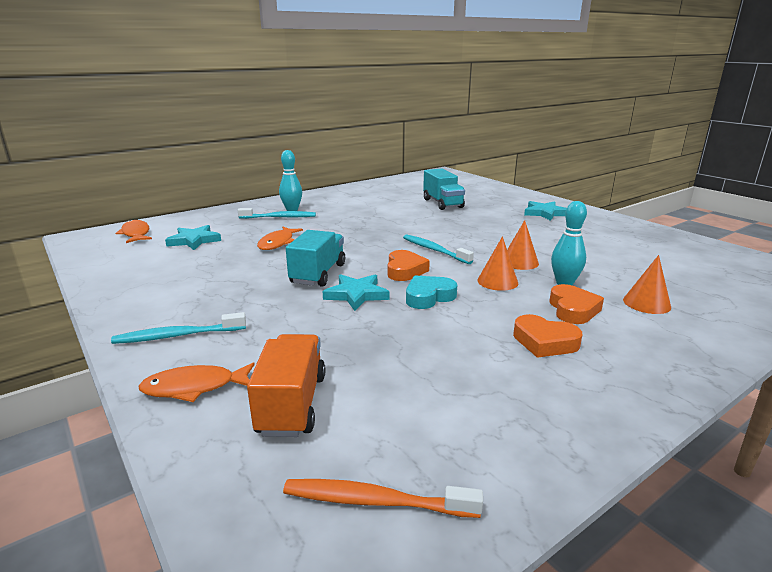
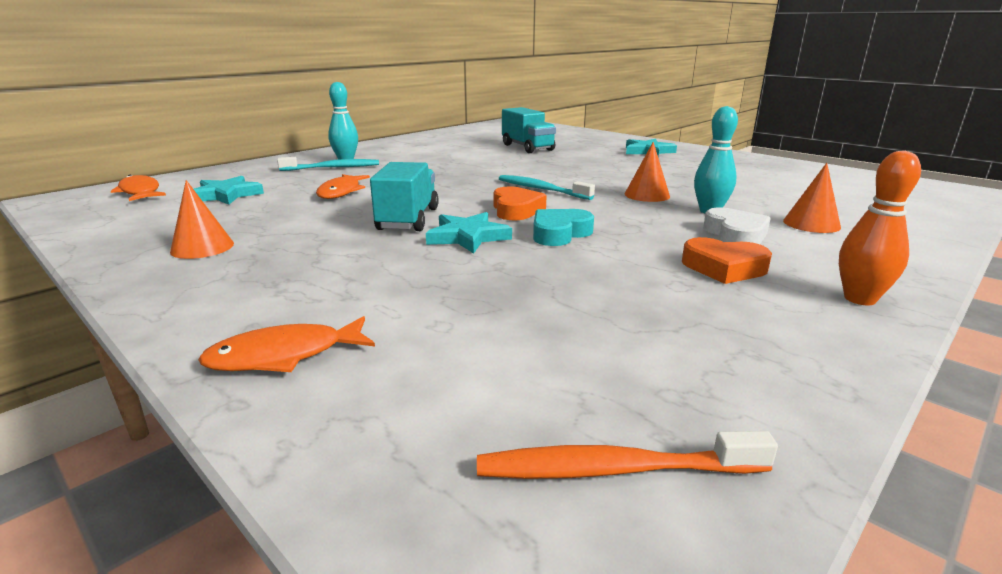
camera: 10 degrees left, 0 degrees up
turquoise toothbrush [111,312,246,344] -> none
orange truck [247,334,325,437] -> none
orange cone [477,236,518,291] -> orange cone moved to [170,180,234,259]
orange heart [550,284,604,324] -> white heart [703,207,771,244]
none -> orange bowling pin [839,151,921,305]

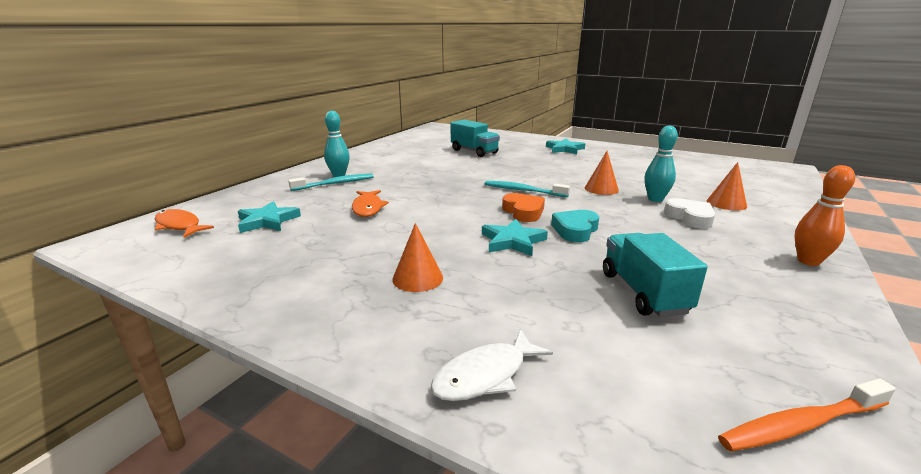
camera: 15 degrees left, 0 degrees up
orange cone [170,180,234,259] -> orange cone moved to [392,223,443,292]
orange fish [198,316,375,372] -> white fish [430,329,553,401]
turquoise truck [370,162,439,231] -> turquoise truck moved to [603,233,708,317]
orange heart [682,237,772,284] -> none

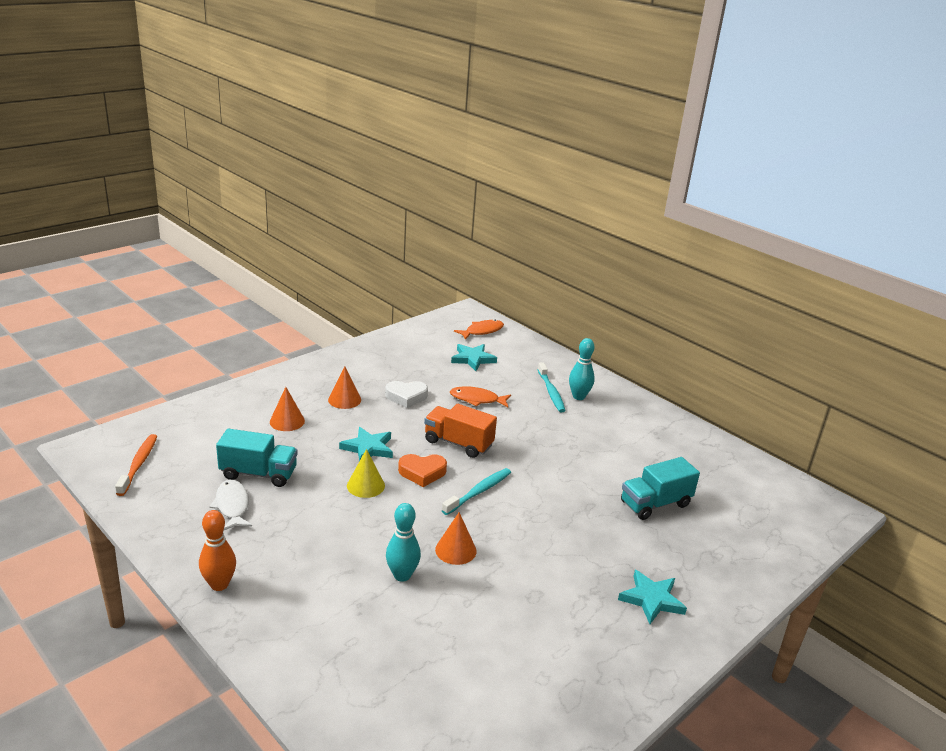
camera: 105 degrees right, 5 degrees up
white fish [430,329,553,401] -> white fish moved to [209,480,252,531]
turquoise heart [551,210,600,242] -> yellow cone [347,449,385,498]
white heart [664,198,715,229] -> white heart moved to [385,381,428,408]
orange cone [707,162,747,211] -> orange cone moved to [270,387,305,431]
none -> orange truck [424,404,497,458]

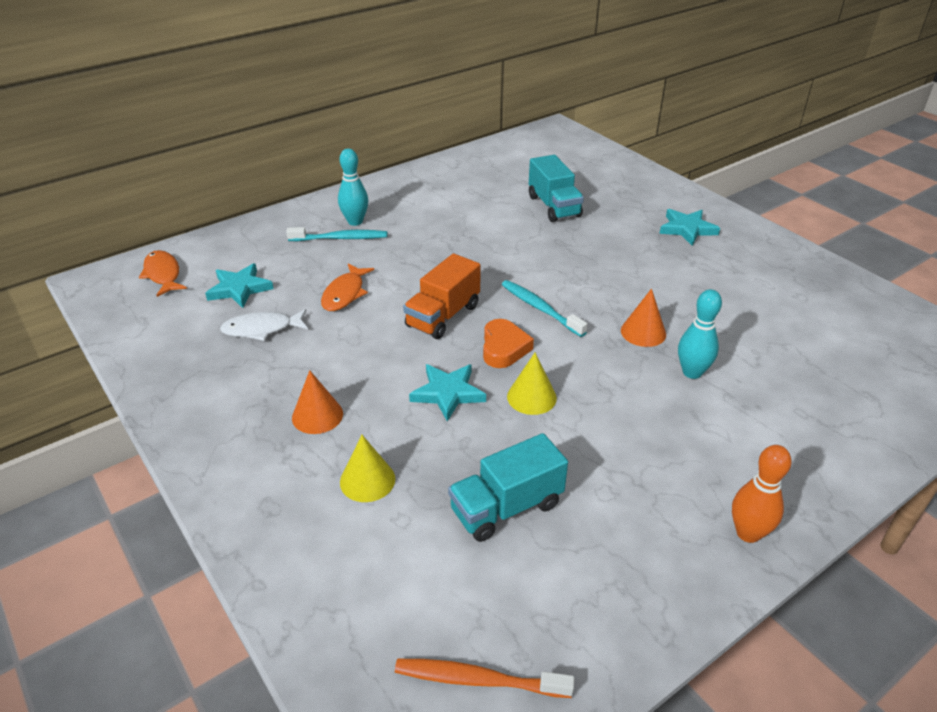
camera: 80 degrees left, 10 degrees up
white fish [209,480,252,531] -> white fish moved to [220,309,308,341]
turquoise truck [216,428,298,487] -> turquoise truck turned 135 degrees counterclockwise [448,433,568,542]
orange cone [270,387,305,431] -> yellow cone [340,435,395,502]
white heart [385,381,428,408] -> none

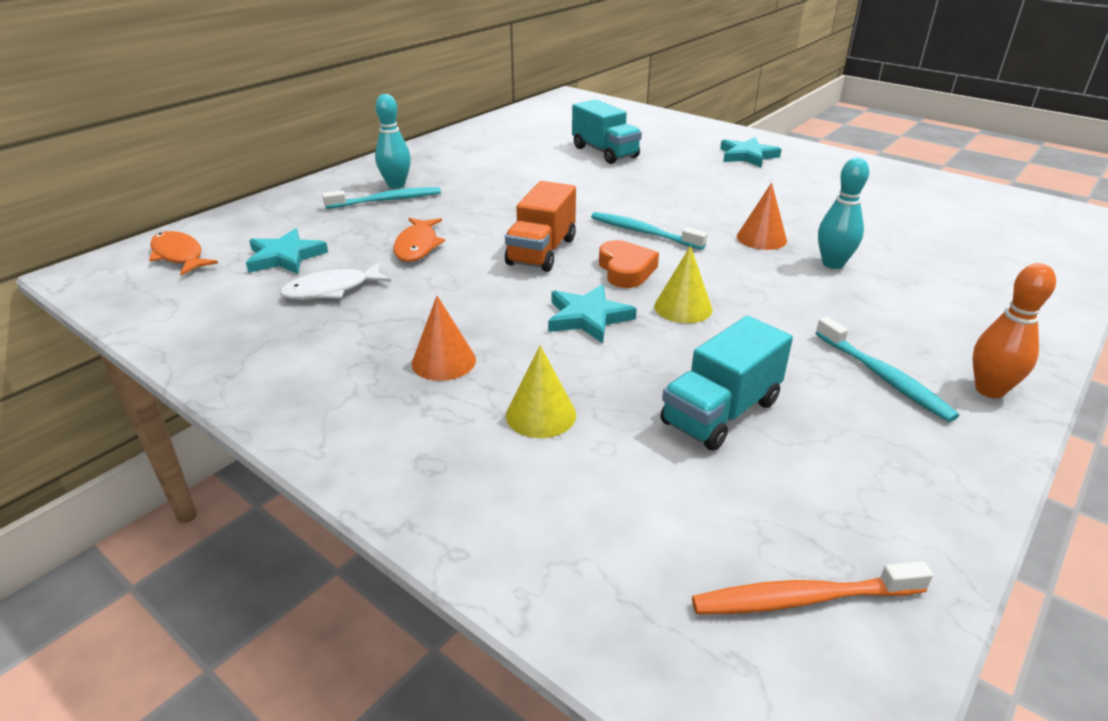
camera: 15 degrees left, 5 degrees down
none -> turquoise toothbrush [816,317,959,422]

